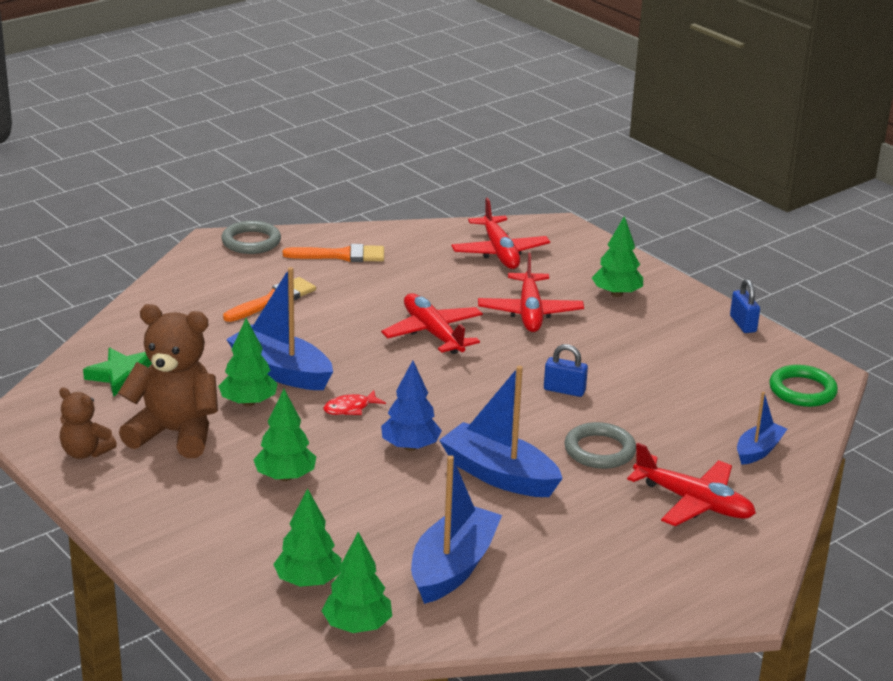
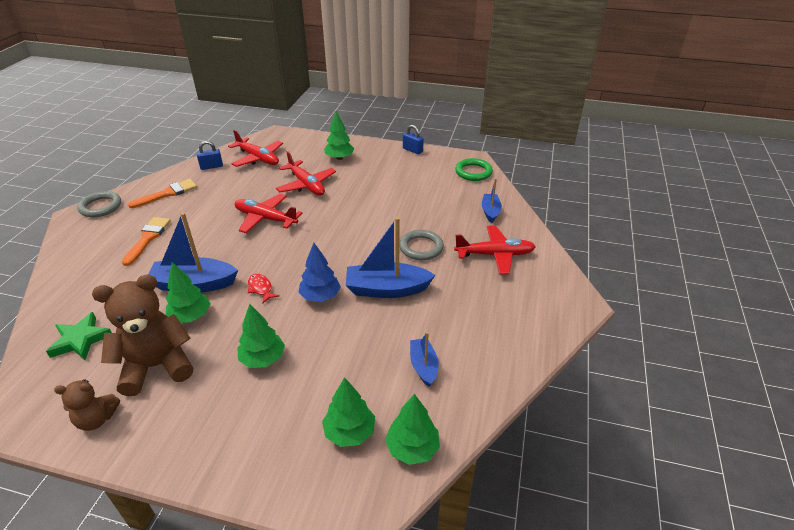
camera: 35 degrees left, 10 degrees up
red fish [323,390,386,415] -> red fish turned 120 degrees clockwise [248,274,279,304]
blue boat [411,455,502,604] -> blue boat [410,332,439,387], size x0.57
blue padlock [544,344,588,397] -> blue padlock moved to [197,141,223,170]

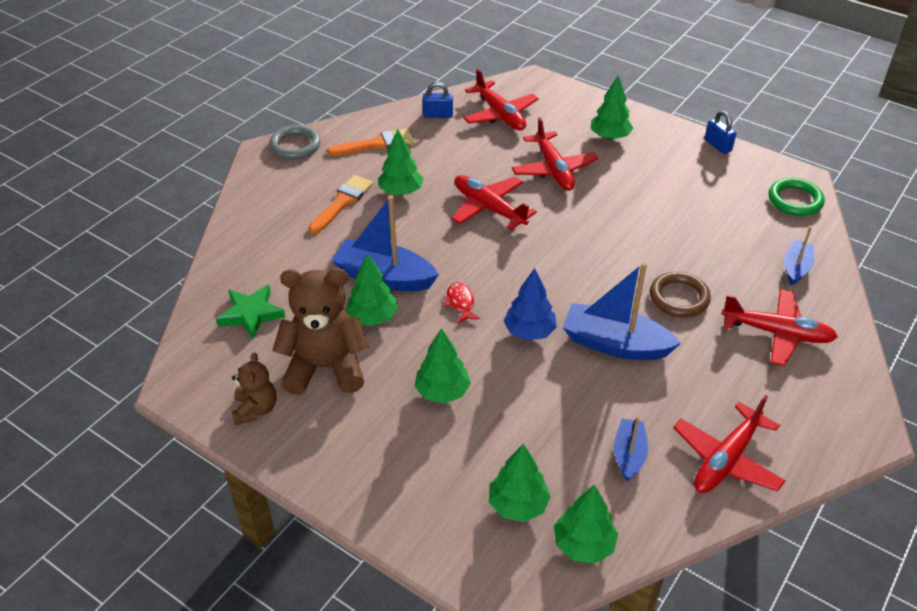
camera: 20 degrees right, 5 degrees up
brown teddy bear [54,379,120,431] -> brown teddy bear turned 105 degrees counterclockwise [232,352,276,425]
grey ring [399,230,444,260] -> brown ring [650,272,711,317]
none -> green tree [378,129,423,195]
none -> red plane [673,395,785,493]

